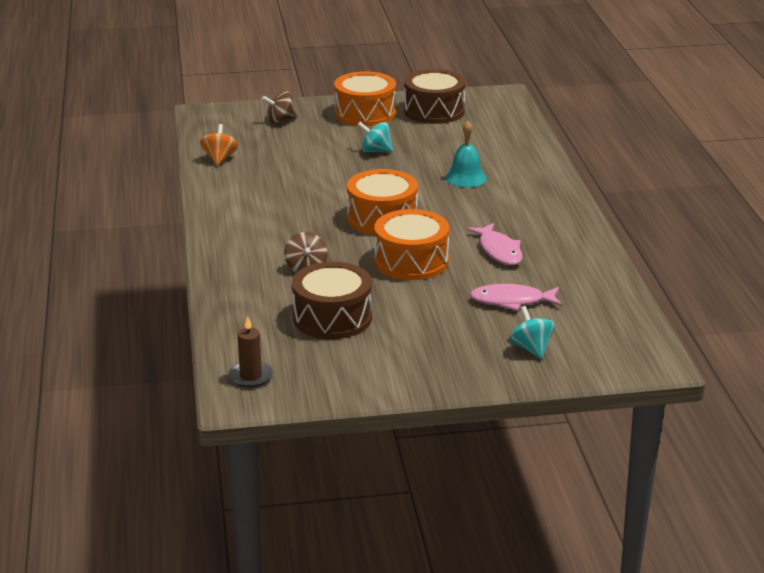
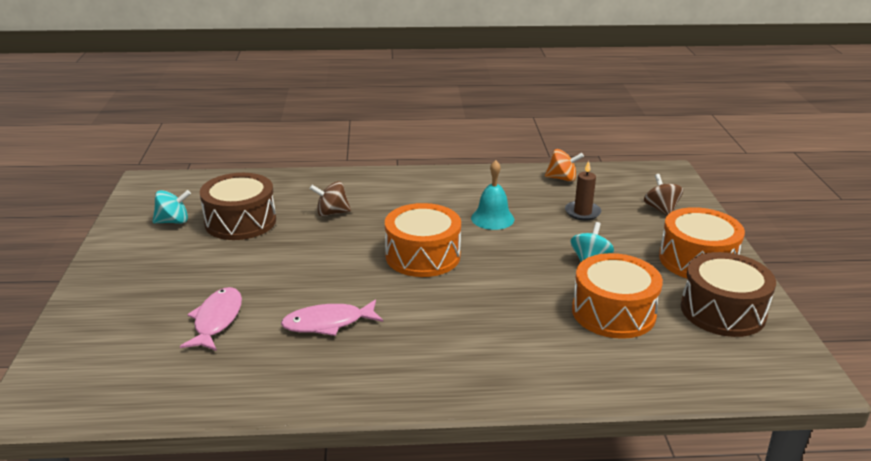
camera: 95 degrees right, 0 degrees up
brown candle [228,316,273,387] -> brown candle moved to [565,161,601,220]
orange drum [374,209,450,280] -> orange drum moved to [572,253,663,339]
turquoise bell [445,121,487,187] -> turquoise bell moved to [471,160,514,230]
turquoise spinning top [509,306,555,359] -> turquoise spinning top moved to [153,190,191,224]

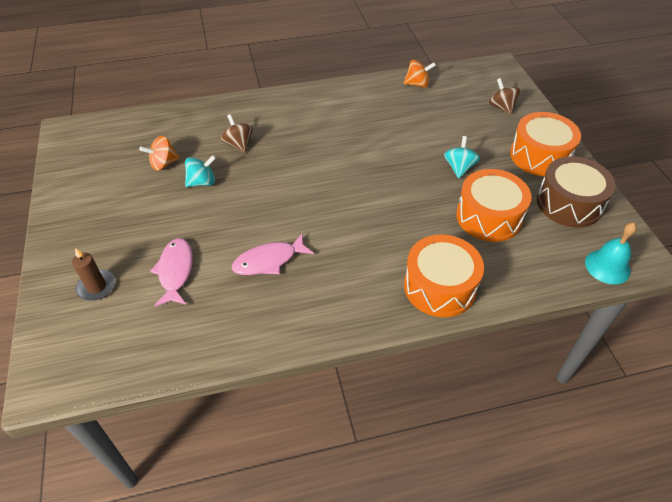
camera: 10 degrees left, 20 degrees up
turquoise spinning top [153,190,191,224] -> turquoise spinning top moved to [185,155,216,187]
brown drum [200,173,276,240] -> orange spinning top [139,136,180,171]
brown spinning top [310,181,351,216] -> brown spinning top turned 75 degrees clockwise [221,114,253,153]
orange drum [385,203,461,277] -> orange drum moved to [404,234,484,317]
turquoise bell [471,160,514,230] -> turquoise bell moved to [585,223,637,284]
brown candle [565,161,601,220] -> brown candle moved to [72,248,115,301]

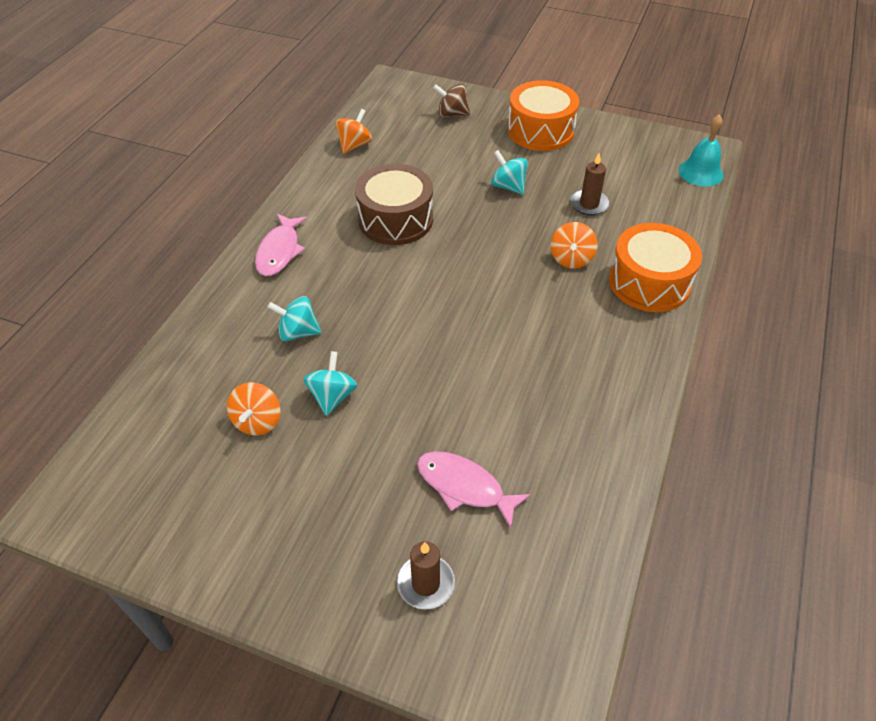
camera: 55 degrees left, 0 degrees up
brown spinning top [221,114,253,153] -> turquoise spinning top [267,296,321,341]
pink fish [232,234,314,275] -> pink fish moved to [255,214,308,276]
orange drum [456,169,532,242] -> brown candle [570,153,610,215]
brown drum [537,156,616,227] -> brown drum moved to [355,164,433,245]
none -> orange spinning top [551,222,598,269]

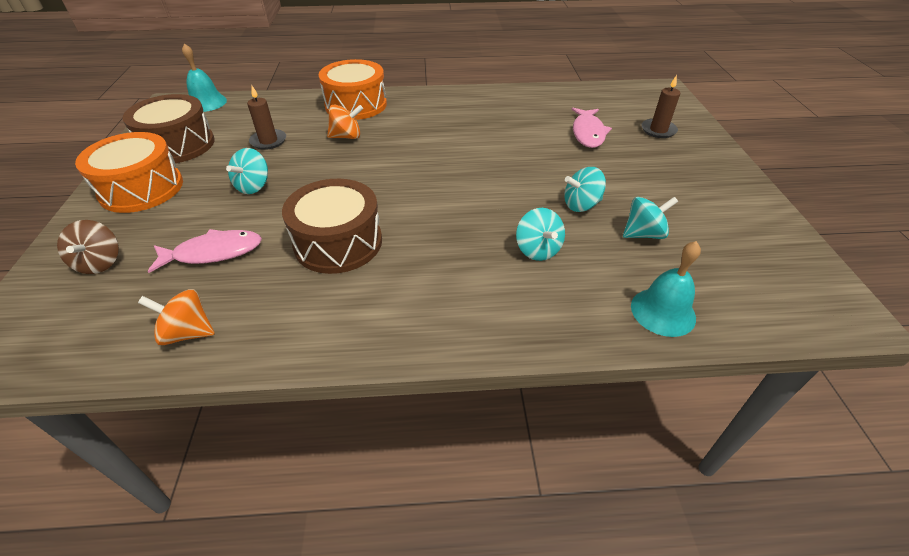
camera: 115 degrees left, 5 degrees down
orange spinning top [227,382,281,435] -> turquoise spinning top [623,197,678,239]
pink fish [255,214,308,276] -> pink fish moved to [148,229,262,273]
none -> brown drum [122,94,215,163]
none -> turquoise bell [631,241,701,337]

